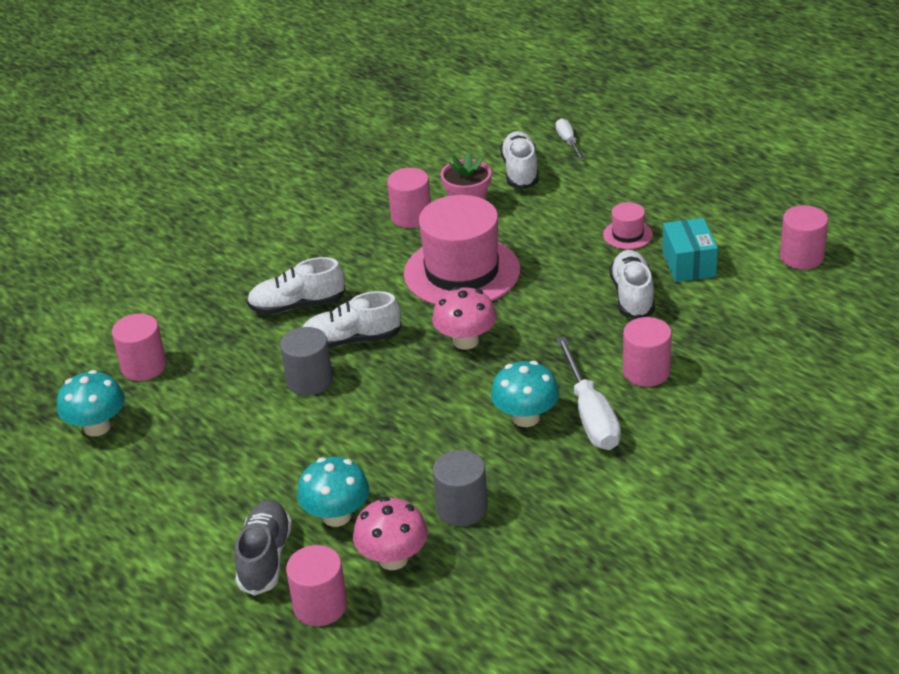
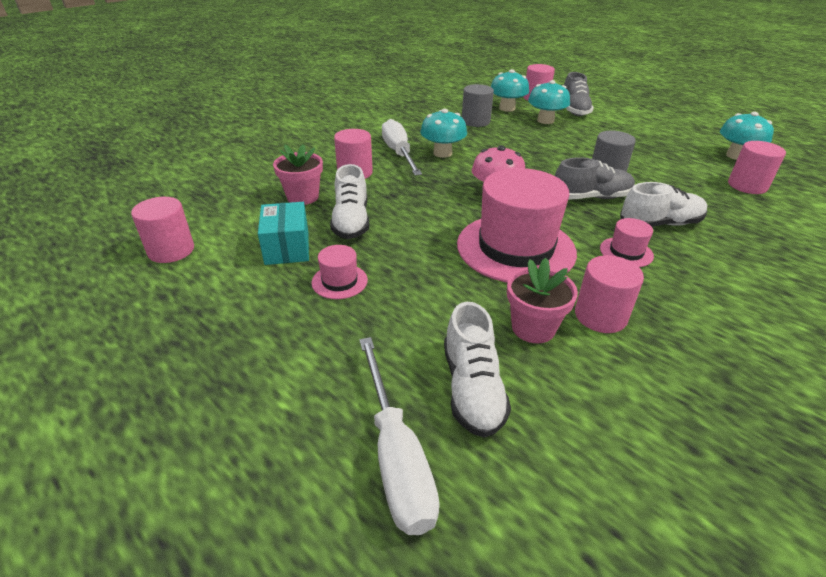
camera: 175 degrees right, 0 degrees up
white shoe [303,291,402,348] -> grey shoe [555,157,635,200]
pink mushroom [353,497,428,570] -> turquoise mushroom [491,69,529,112]
white screwdriver [556,118,585,161] -> white screwdriver [359,337,440,535], size x1.82
none -> pink flower pot [273,144,323,205]
none -> pink hat [600,218,654,267]

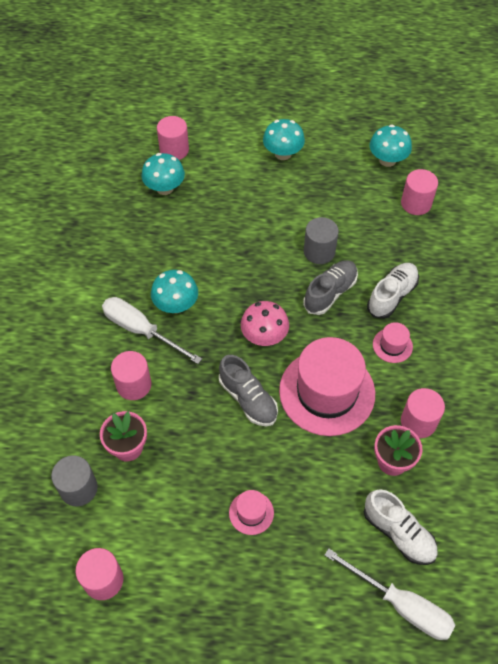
camera: 40 degrees left, 20 degrees up
turquoise box [258,202,309,265] -> none
white shoe [330,164,369,239] -> none
grey cylinder [462,84,494,127] -> grey cylinder moved to [51,455,98,507]
turquoise mushroom [528,80,570,124] -> turquoise mushroom moved to [263,119,305,160]
grey shoe [564,72,594,116] -> grey shoe moved to [219,355,278,426]

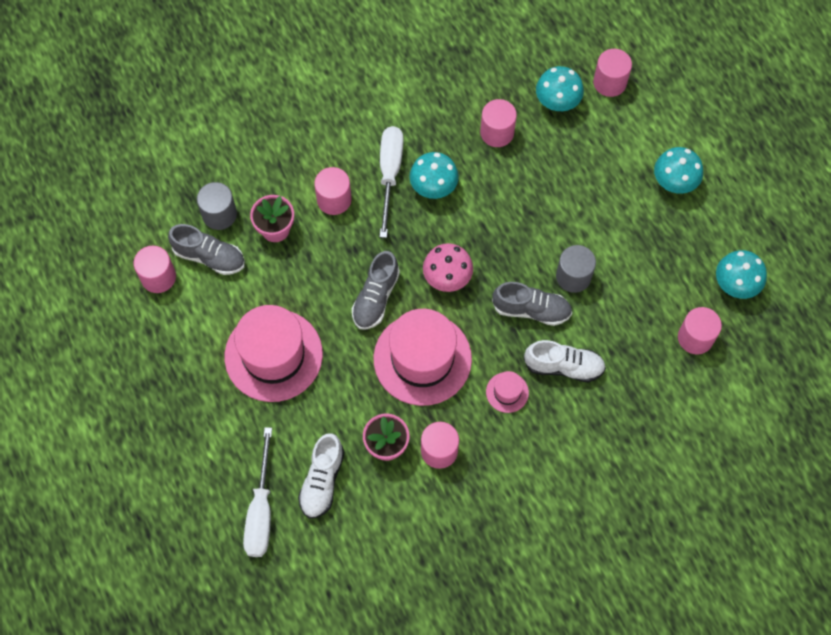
camera: 60 degrees right, 10 degrees up
pink hat [229,490,274,535] -> pink hat [225,305,323,402], size x2.31
none -> grey shoe [168,224,245,275]
none -> pink cylinder [480,99,517,147]

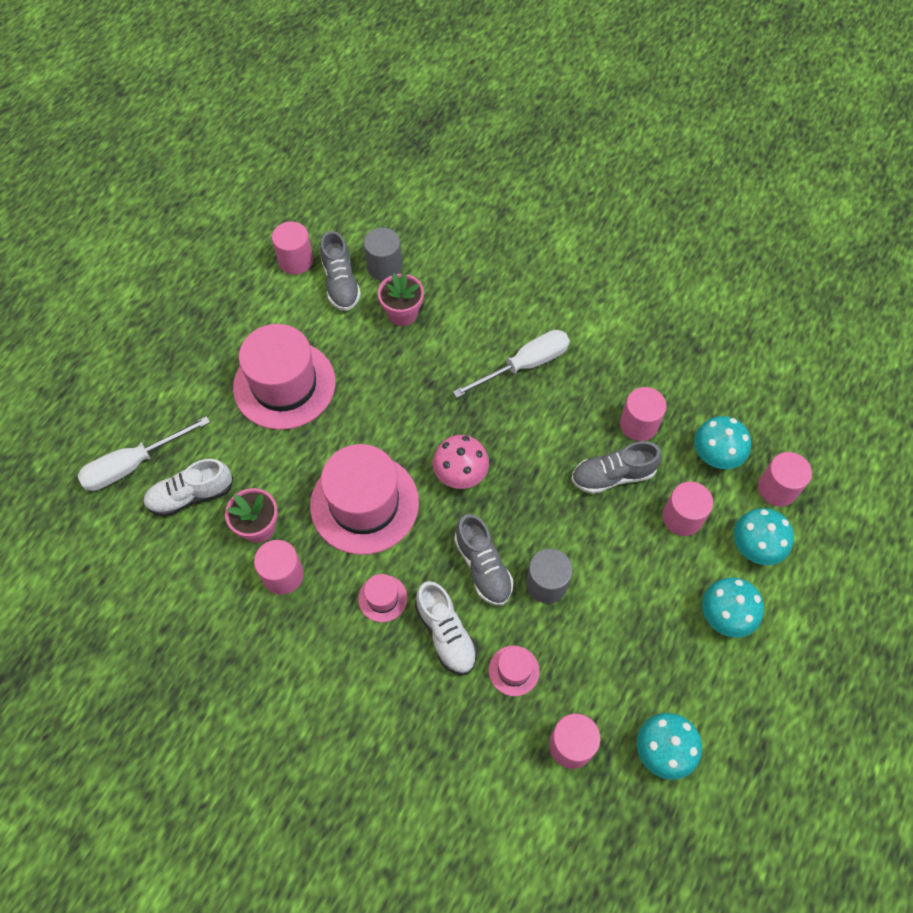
camera: 55 degrees right, 5 degrees down
pink cylinder [314,167,352,215] -> pink cylinder moved to [663,482,713,536]
grey shoe [352,251,400,330] -> grey shoe moved to [571,441,662,494]
turquoise mushroom [410,152,459,199] -> turquoise mushroom moved to [734,508,794,565]
none -> pink hat [489,646,540,696]

